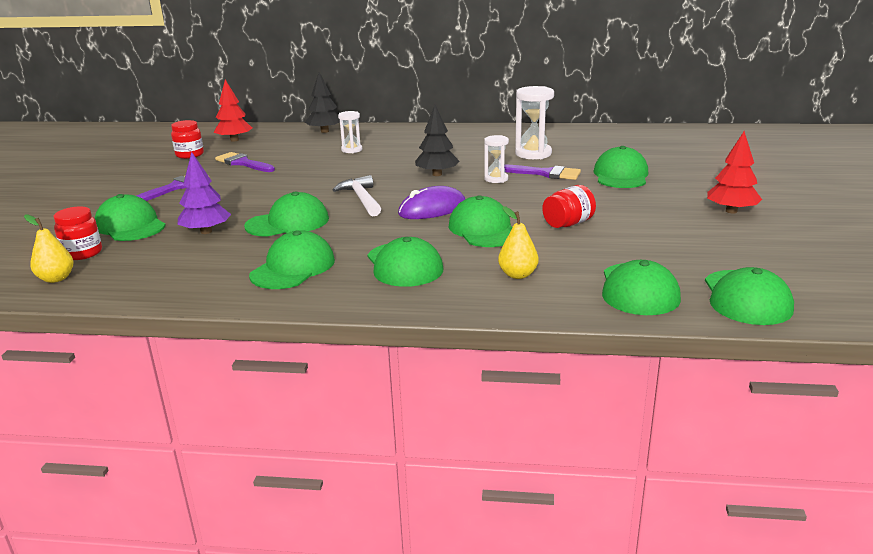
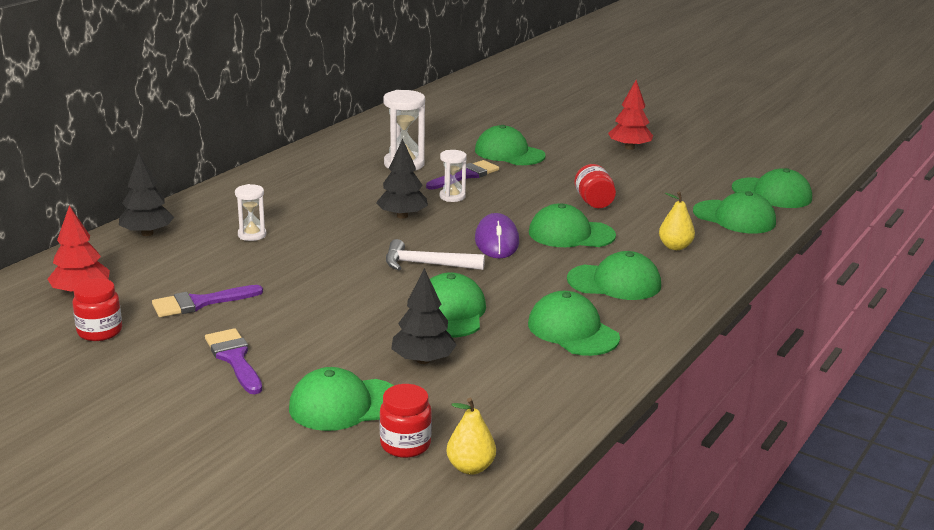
camera: 65 degrees left, 0 degrees up
purple tree [178,152,231,234] -> black tree [391,268,457,364]

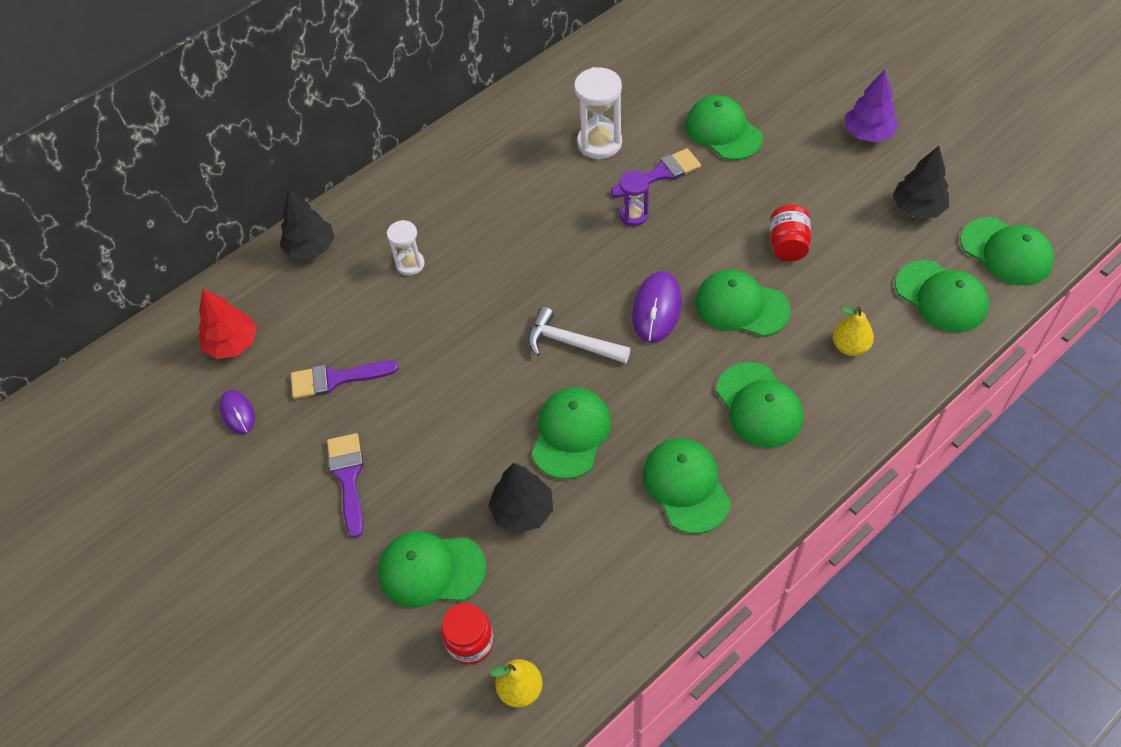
camera: 20 degrees right, 30 degrees up
red jar [73,278,122,341] -> purple mouse [219,390,255,434]
black tree [376,139,428,219] -> black tree moved to [892,146,949,218]
white hourglass [440,150,467,202] -> purple hourglass [620,171,649,226]
green cap [567,251,661,300] -> green cap turned 45 degrees clockwise [716,362,803,448]
red tree [608,80,653,150] -> purple tree [845,70,899,142]

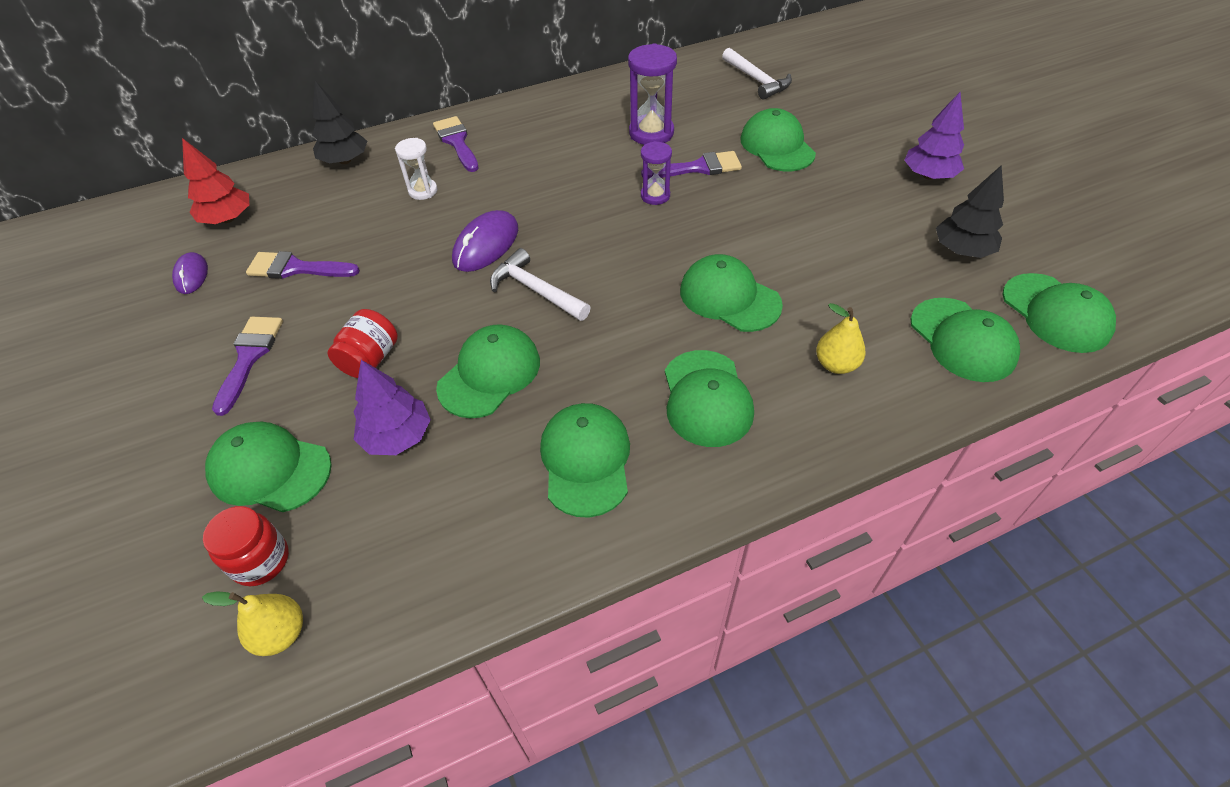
camera: 15 degrees right, 5 degrees down
black tree [488,463,553,533] -> purple tree [354,360,431,455]
white hourglass [574,67,622,159] -> purple hourglass [628,43,677,145]
purple mouse [632,271,682,343] -> purple mouse moved to [452,210,518,272]
red jar [770,205,811,261] -> red jar moved to [327,309,398,378]
none -> purple brush [433,116,479,172]
none -> white hammer [722,48,792,99]

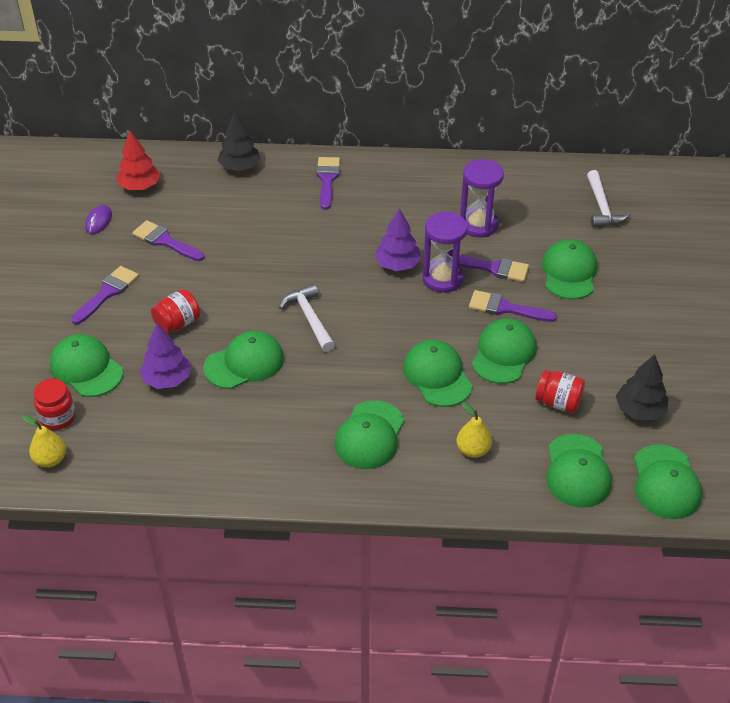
camera: 25 degrees right, 5 degrees down
white hourglass [395,138,437,200] -> none
purple mouse [452,210,518,272] -> none
green cap [540,403,630,518] -> green cap moved to [472,318,537,384]
purple hourglass [641,141,672,205] -> purple hourglass [423,212,468,293], size x1.66
purple tree [904,92,964,180] -> purple tree moved to [374,208,421,271]
none -> purple brush [469,290,557,322]
none -> red jar [535,370,585,413]

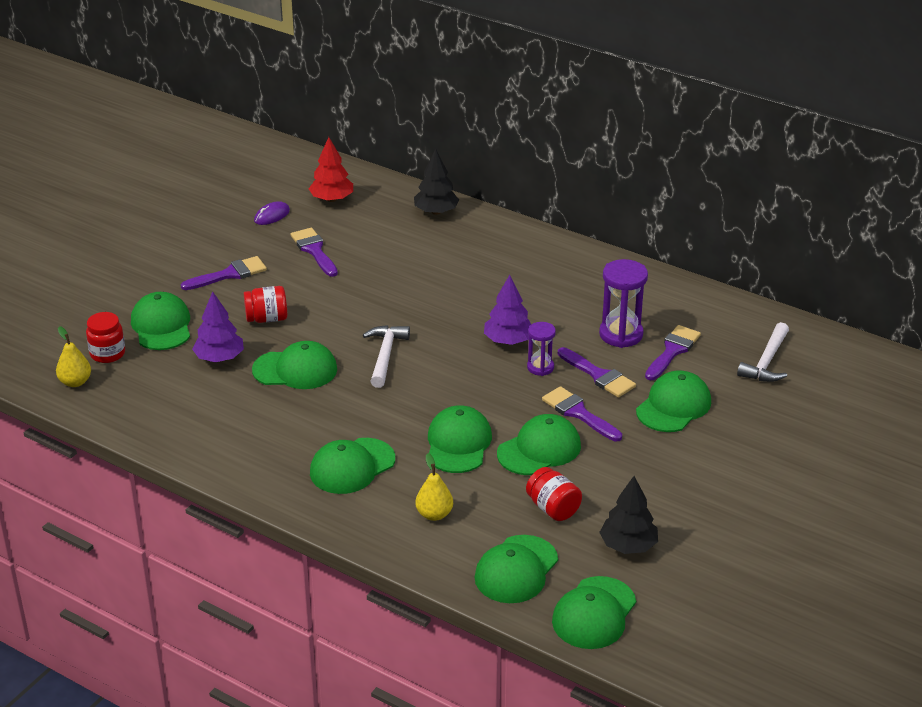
camera: 30 degrees right, 10 degrees down
purple brush [317,157,340,210] -> purple brush moved to [645,325,701,380]
purple hourglass [423,212,468,293] -> purple hourglass [527,322,556,376], size x0.60

